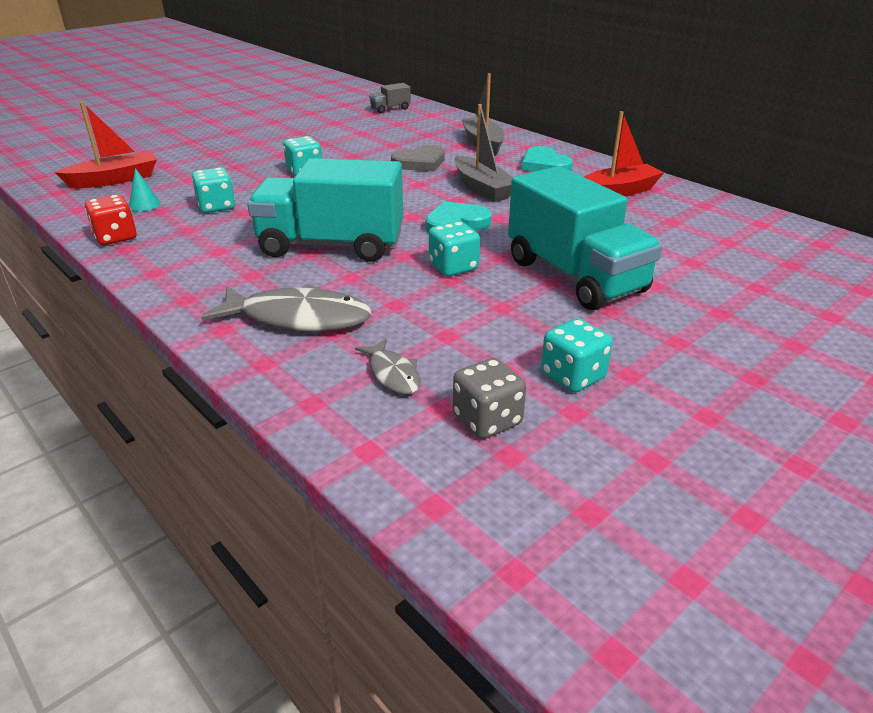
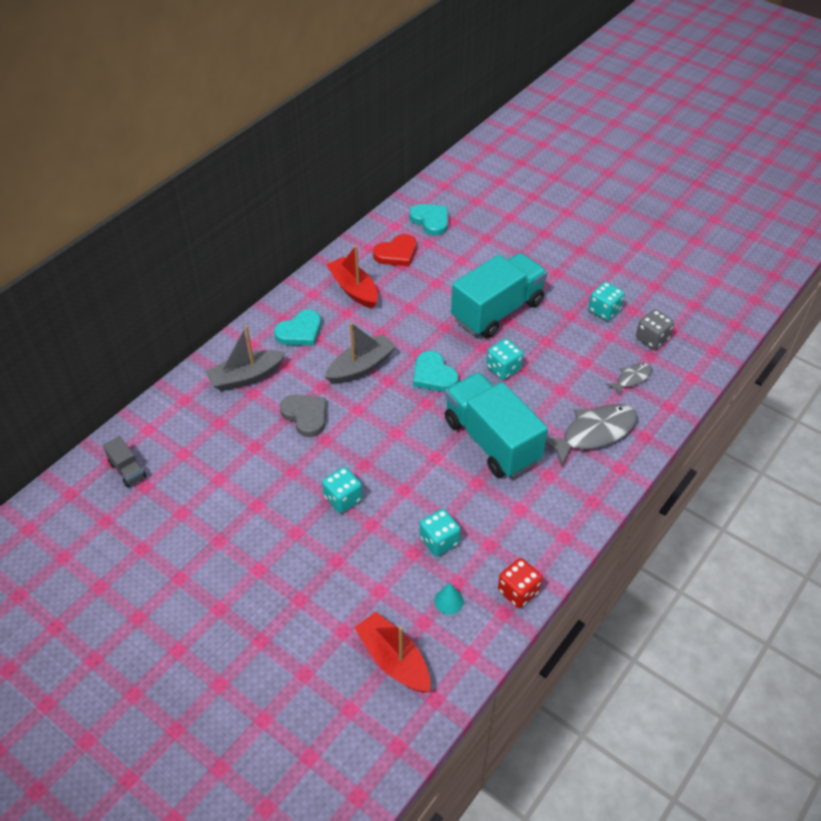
camera: 100 degrees left, 15 degrees up
grey fish [201,284,371,331] -> grey fish turned 60 degrees clockwise [545,404,638,466]
turquoise truck [247,158,403,262] -> turquoise truck turned 150 degrees clockwise [445,372,548,478]
none -> red heart [373,234,417,266]
none -> turquoise heart [409,204,448,236]

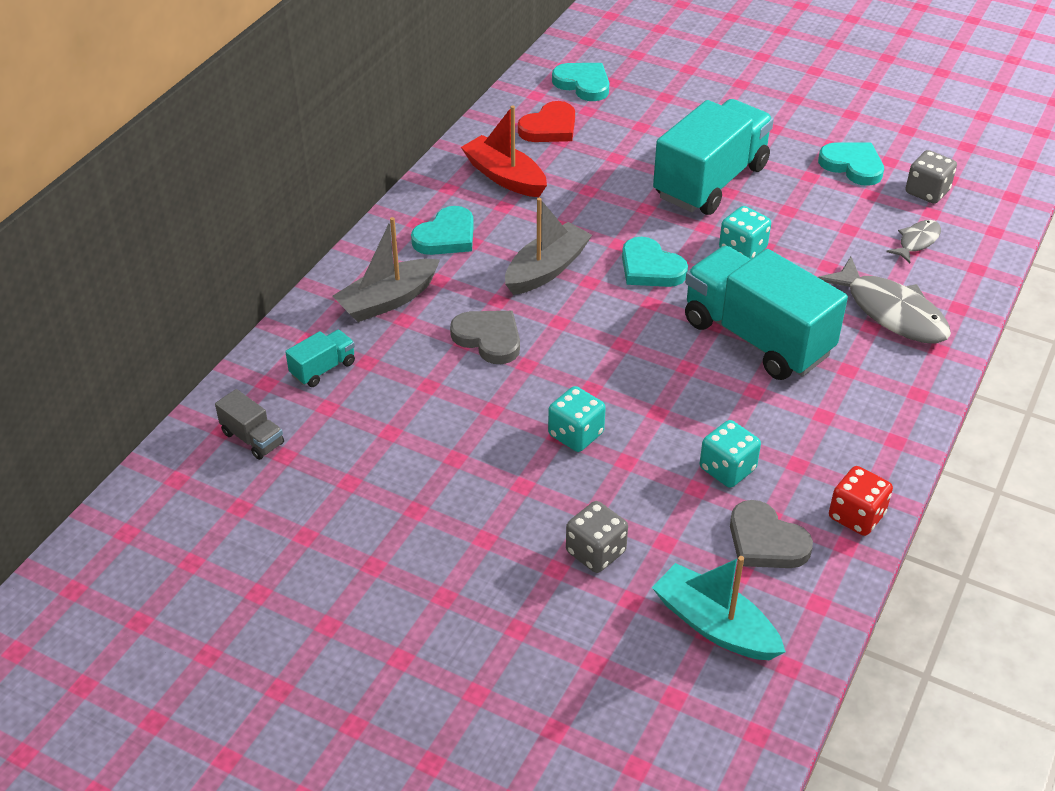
camera: 10 degrees left, 5 degrees down
red boat [354,612,431,693] -> turquoise boat [652,556,786,660]
turquoise cone [434,583,464,615] -> grey heart [730,500,813,568]
grey fish [545,404,638,466] -> grey fish turned 90 degrees clockwise [818,257,951,344]
turquoise dice [588,282,625,321] -> turquoise heart [818,142,884,186]
none -> turquoise truck [285,330,355,387]
none -> grey dice [566,501,628,573]

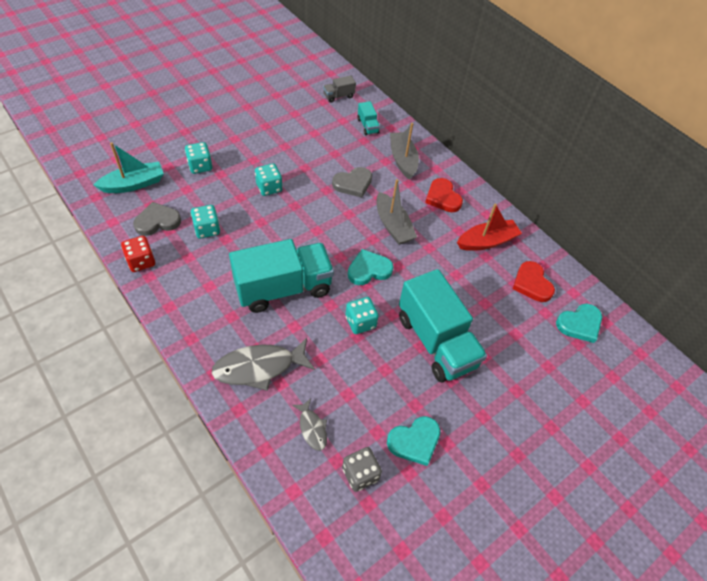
camera: 110 degrees right, 10 degrees up
turquoise heart [411,206,474,255] -> red heart [425,178,463,212]
grey dice [566,501,628,573] -> turquoise dice [185,142,212,174]

